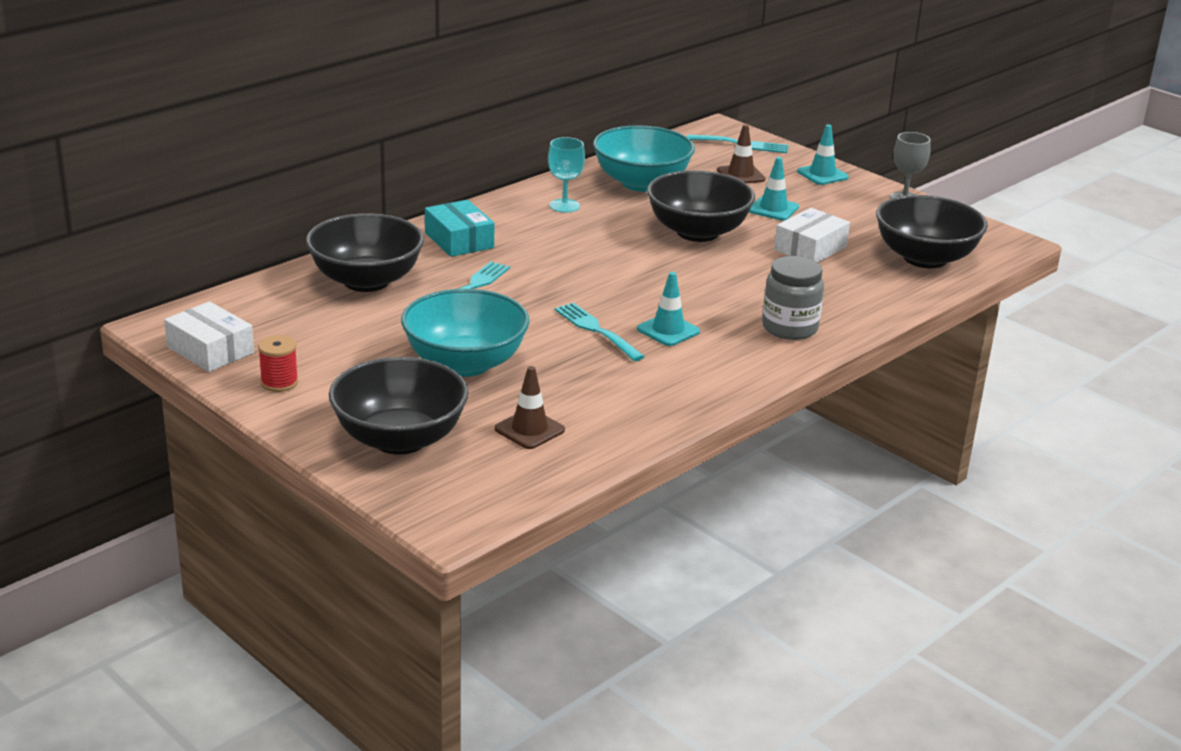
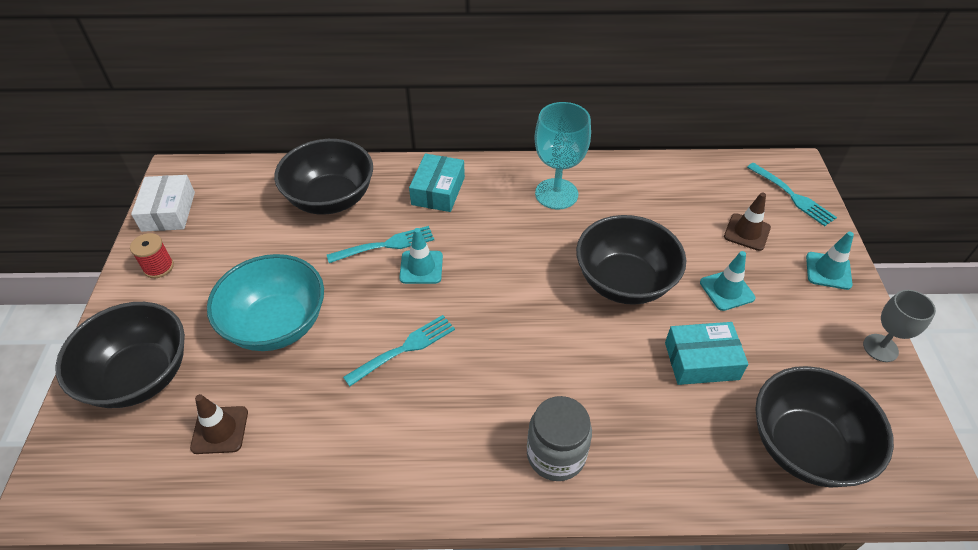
camera: 45 degrees right, 20 degrees up
turquoise goblet [548,137,585,213] -> turquoise goblet [534,102,591,210], size x1.57
turquoise fork [554,303,645,361] -> turquoise fork turned 45 degrees clockwise [343,315,455,387]
turquoise bowl [593,125,695,192] -> none
turquoise traffic cone [637,272,700,346] -> turquoise traffic cone moved to [399,228,443,284]
white box [774,208,850,263] -> turquoise box [665,322,748,385]

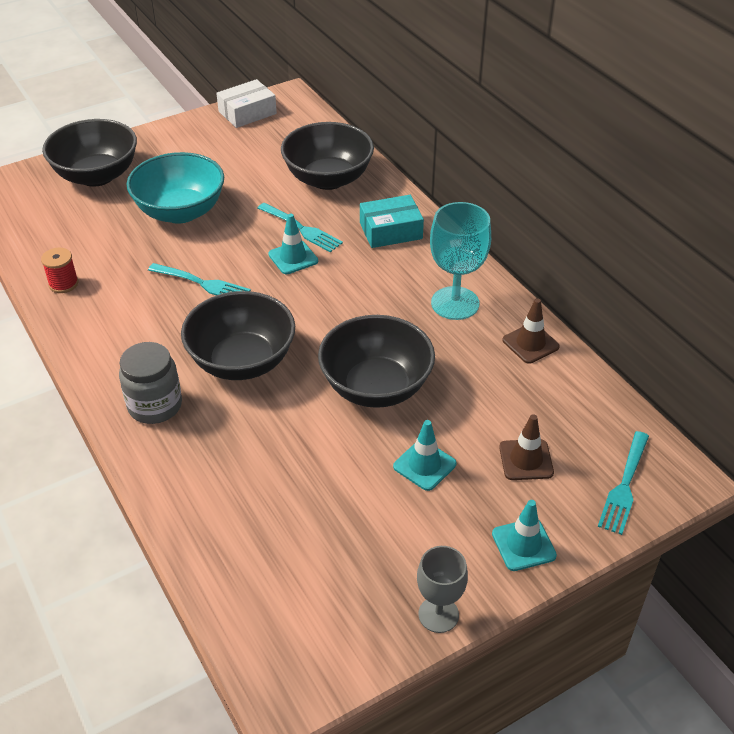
camera: 60 degrees right, 5 degrees down
red spool [130,233,174,278] -> red spool moved to [41,248,78,293]
brown traffic cone [190,394,248,454] -> brown traffic cone moved to [502,298,560,364]
turquoise box [665,322,748,385] -> none
black bowl [755,366,894,488] -> black bowl moved to [181,291,295,380]

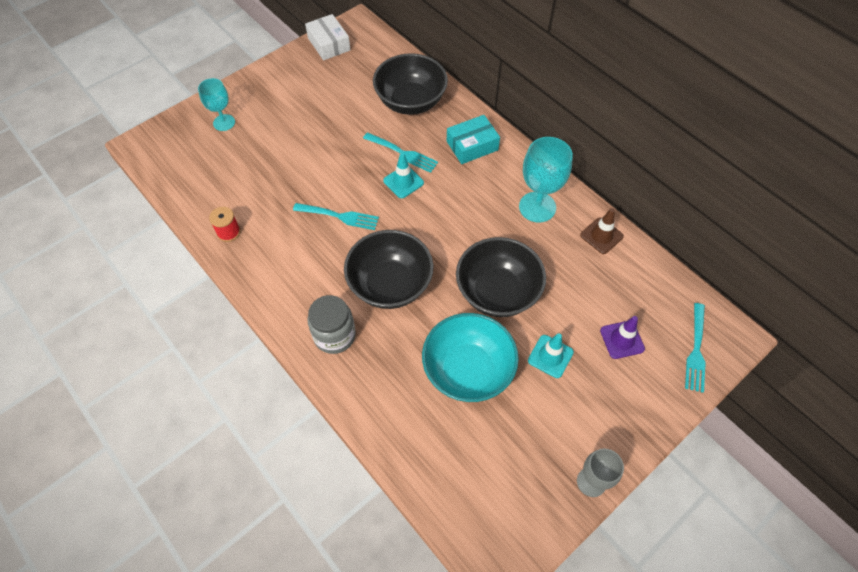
camera: 10 degrees left, 15 degrees up
black bowl [42,119,137,187] -> turquoise goblet [198,78,235,131]
turquoise bowl [127,152,224,224] -> turquoise bowl moved to [422,313,519,402]
white box [216,79,277,128] -> white box turned 75 degrees counterclockwise [305,14,350,60]
turquoise traffic cone [492,500,557,571] -> none
brown traffic cone [499,414,554,480] -> purple traffic cone [600,316,645,359]

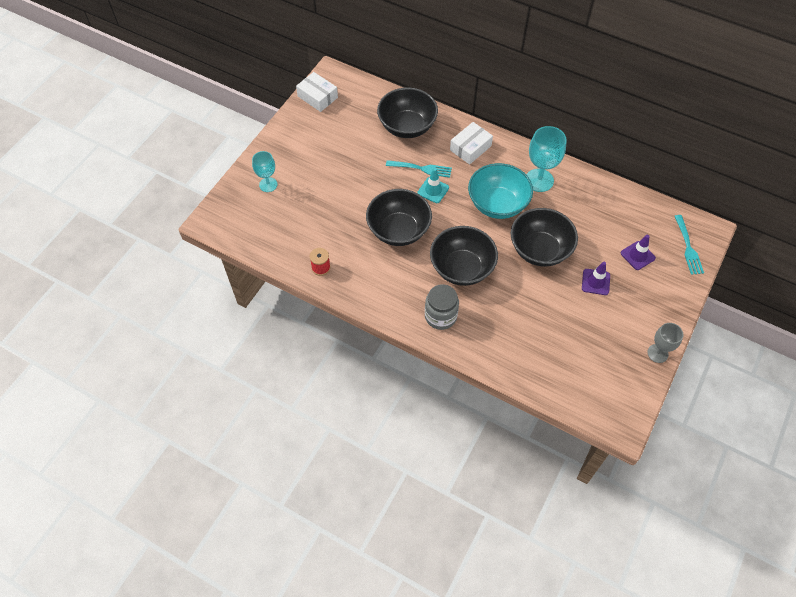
camera: 20 degrees left, 0 degrees up
turquoise fork [293,203,379,230] -> black bowl [366,189,432,246]
turquoise bowl [422,313,519,402] -> turquoise bowl moved to [468,163,533,219]
turquoise box [447,115,500,164] -> white box [450,122,493,165]
turquoise traffic cone [528,333,574,378] -> purple traffic cone [582,262,610,295]
brown traffic cone [580,208,624,254] -> none

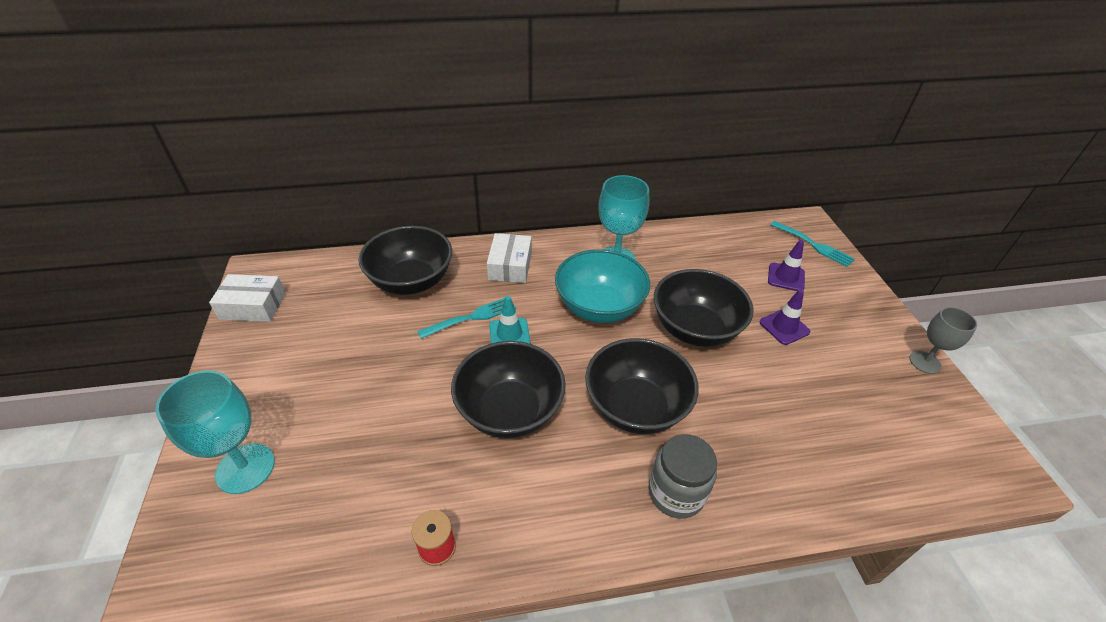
camera: 40 degrees left, 15 degrees down
turquoise goblet [252,151,278,192] -> turquoise goblet [155,370,275,494], size x1.57

